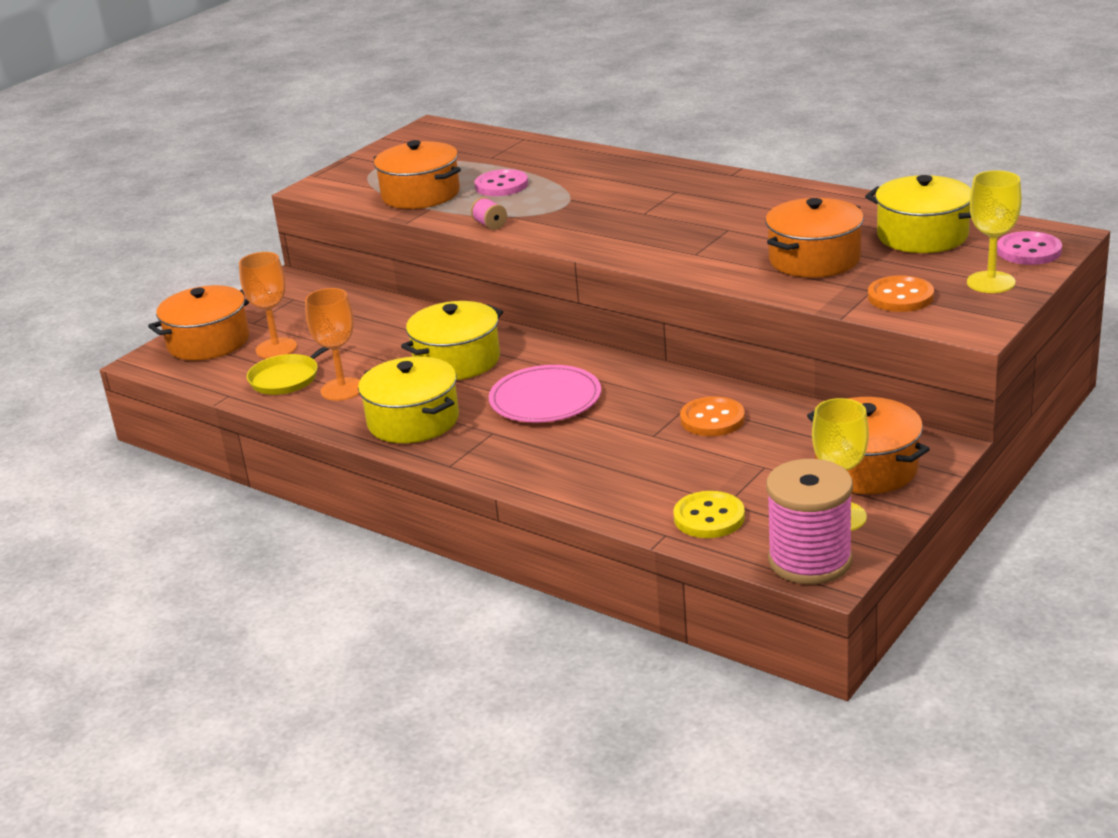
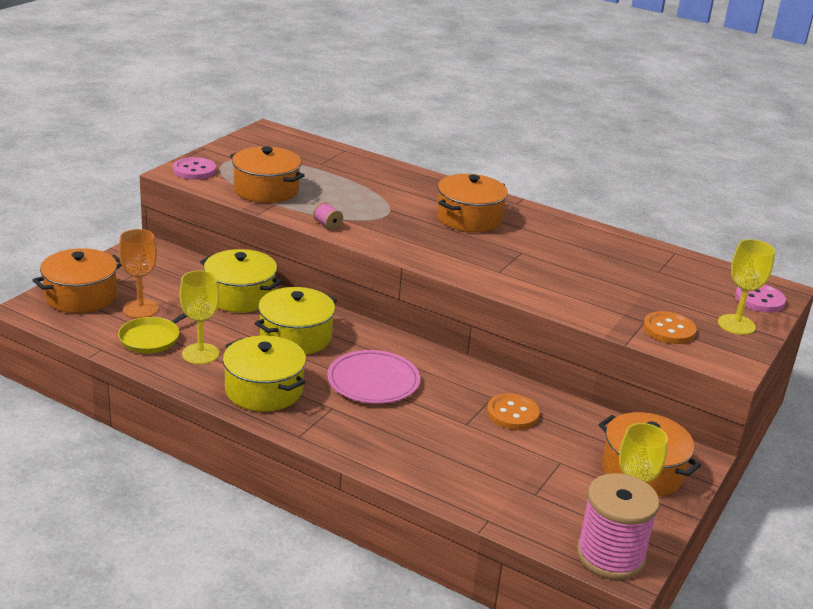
camera: 10 degrees left, 0 degrees up
orange goblet [305,288,360,401] -> yellow goblet [180,270,219,364]
pink button [475,169,528,196] -> pink button moved to [173,157,216,180]
yellow button [673,491,745,538] -> none
orange pot [766,198,864,278] -> orange pot moved to [437,174,508,232]
yellow pot [865,175,971,253] -> yellow pot moved to [200,249,282,313]

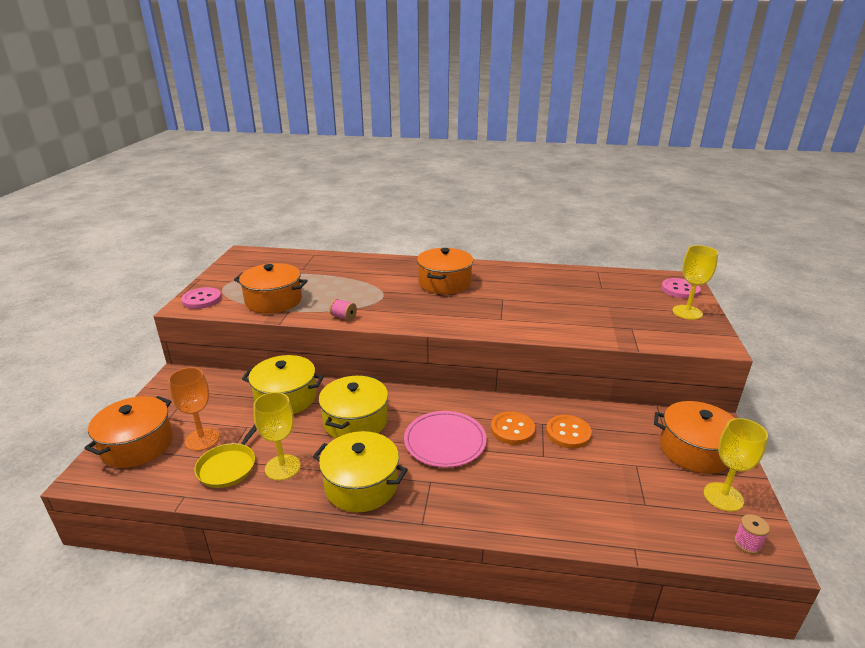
camera: 20 degrees left, 0 degrees up
pink spool [577,473,660,580] -> pink spool [734,514,770,554], size x0.41
orange button [643,311,697,344] -> orange button moved to [491,411,535,445]

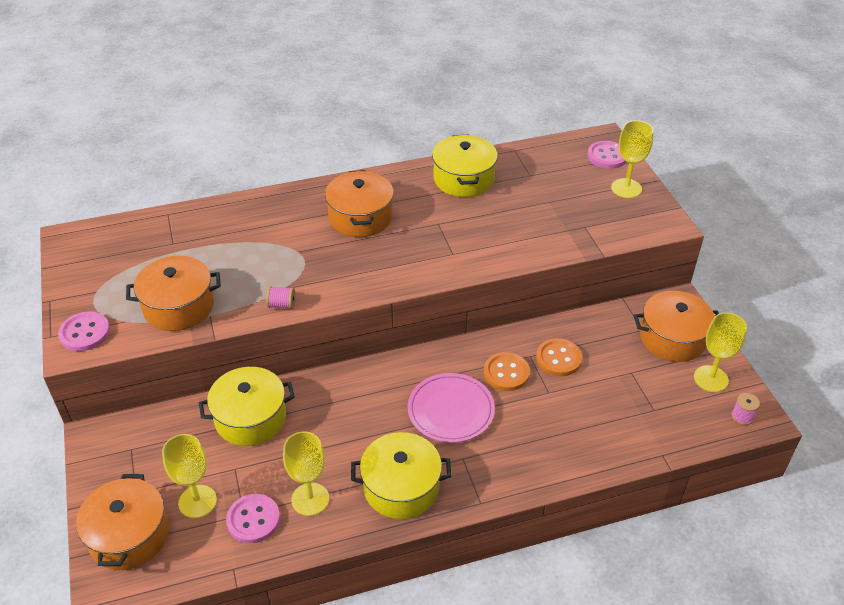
camera: 25 degrees left, 15 degrees up
orange goblet [168,367,219,451] -> yellow goblet [162,434,217,518]
yellow pan [194,425,257,488] -> pink button [226,494,280,543]
yellow pot [319,375,388,439] -> yellow pot moved to [432,135,498,197]

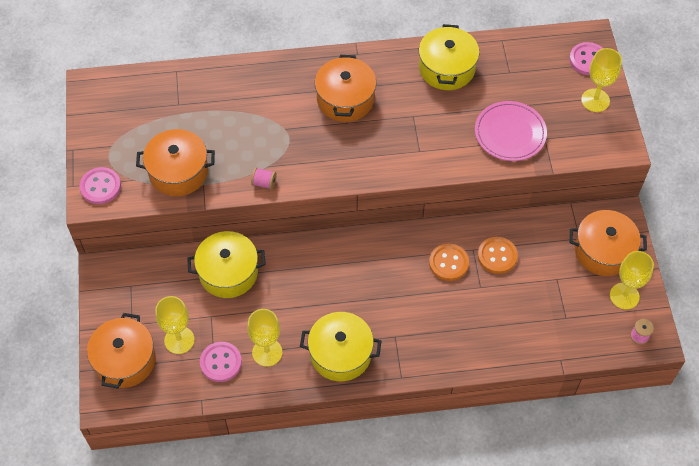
camera: 10 degrees right, 15 degrees up
pink plate [408,373,495,443] -> pink plate moved to [475,101,547,161]

